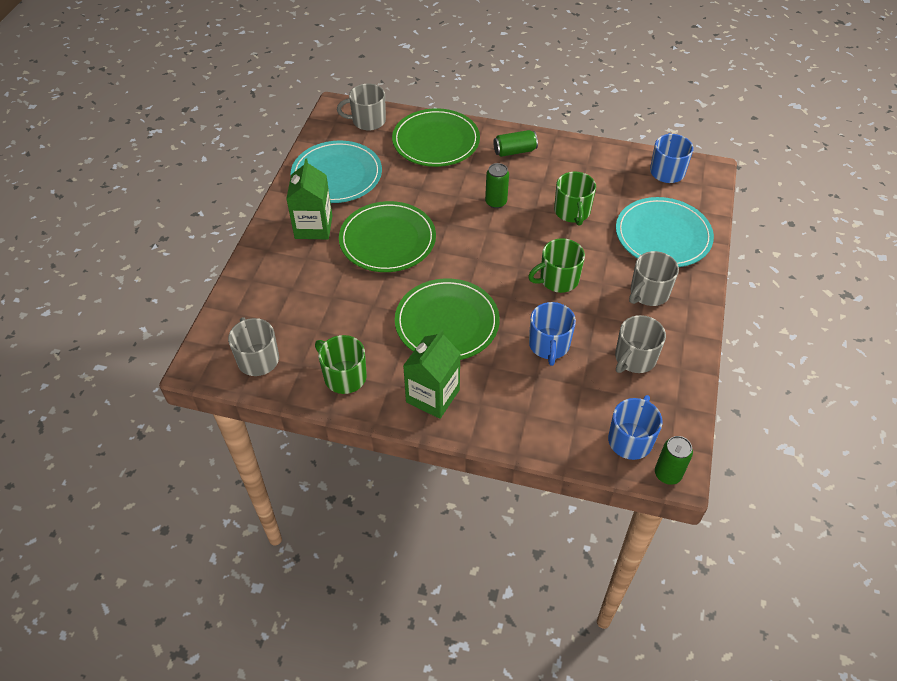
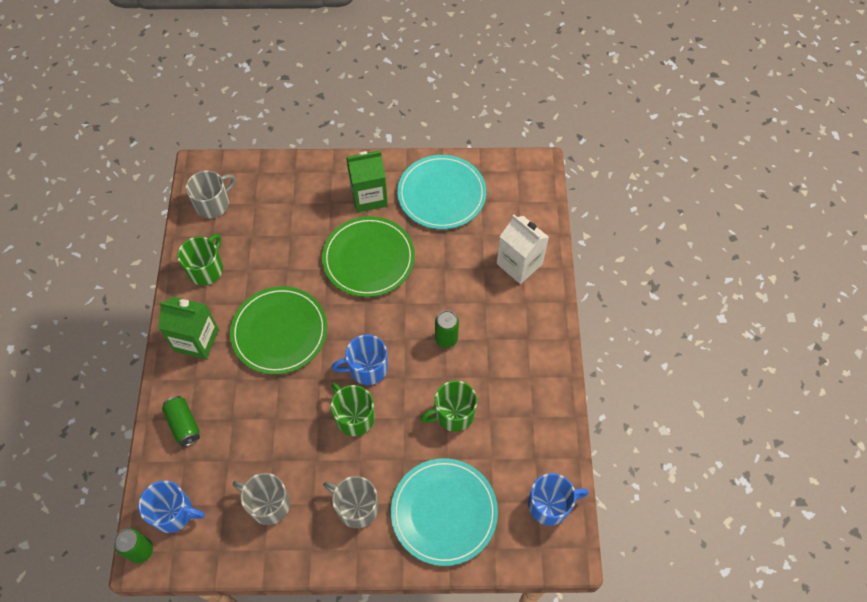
camera: 75 degrees right, 10 degrees up
grey mug [337,84,386,130] -> none
green plate [392,108,480,167] -> white carton [497,215,549,284]
green can [493,130,538,157] -> green can moved to [162,396,200,447]
blue mug [529,302,576,366] -> blue mug moved to [332,335,388,385]

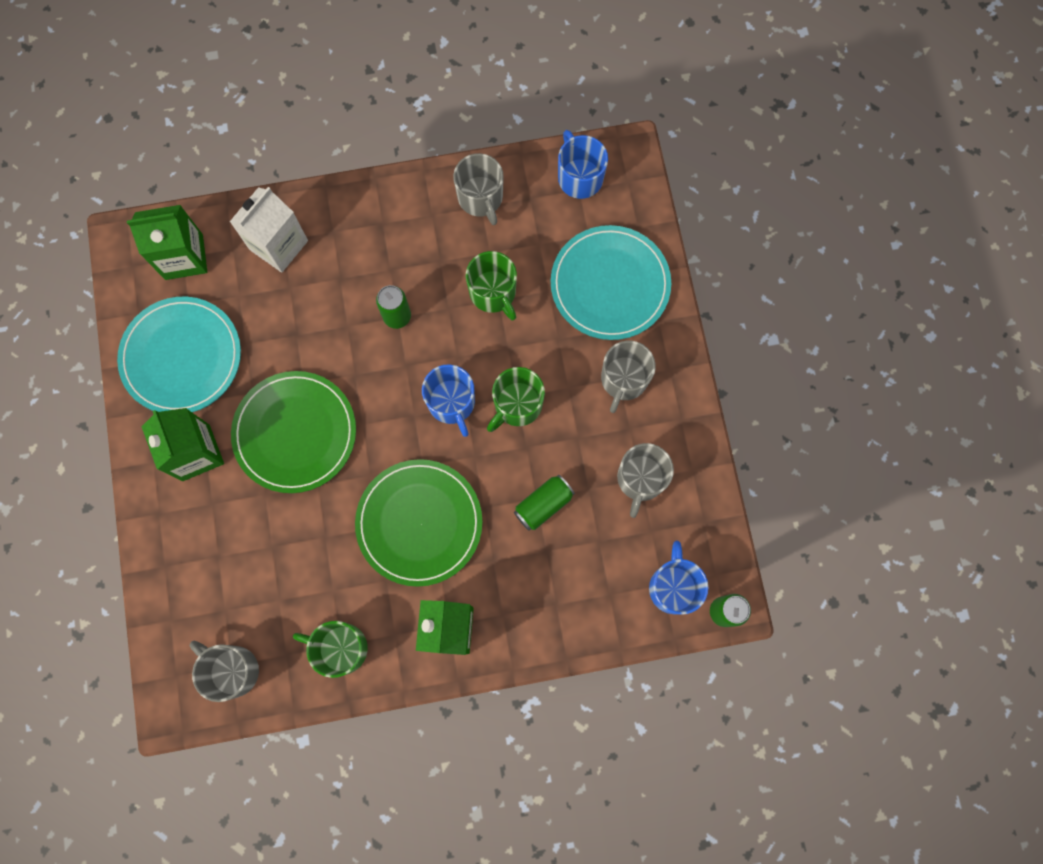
camera: 100 degrees left, 15 degrees up
green can [162,396,200,447] -> green can moved to [514,475,575,531]
none -> green carton [127,205,207,280]
none -> grey mug [453,153,504,225]

